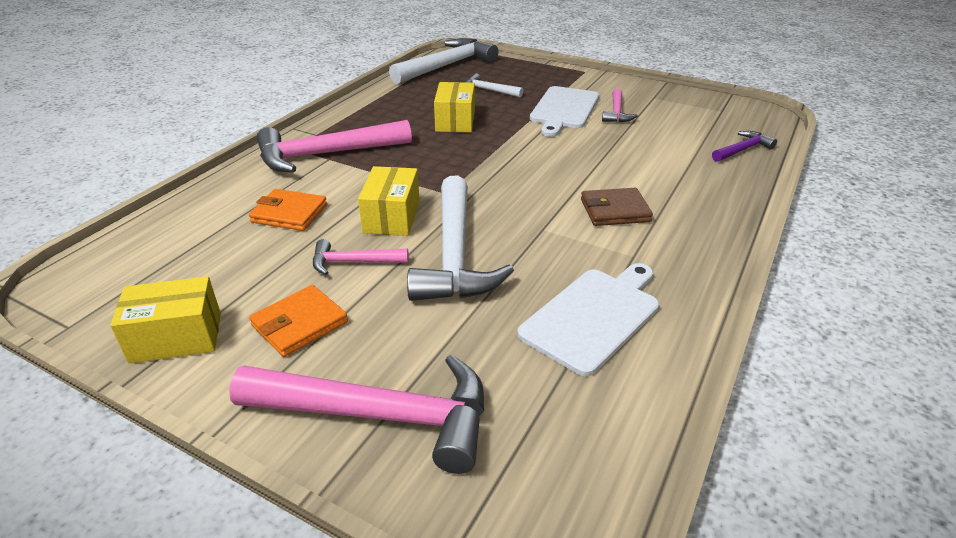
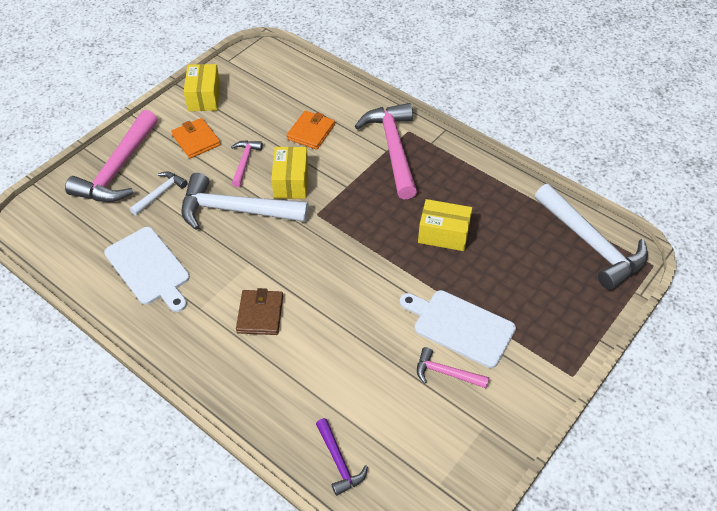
camera: 100 degrees right, 15 degrees up
yellow box [358,166,420,236] -> yellow box turned 75 degrees clockwise [271,147,308,199]
white hammer [465,73,523,98] -> white hammer moved to [130,171,188,216]

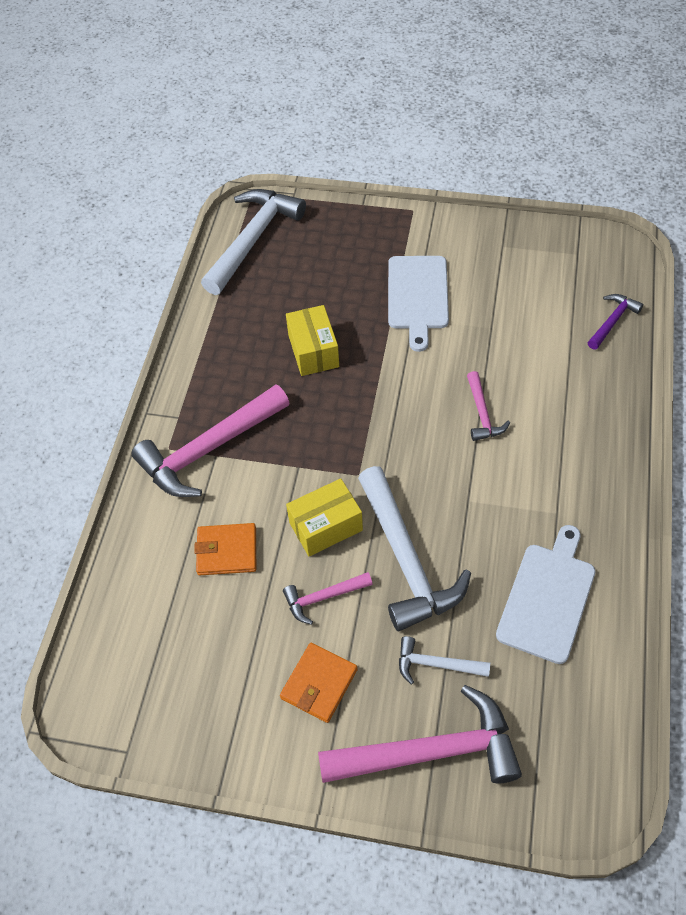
camera: 115 degrees left, 5 degrees up
yellow box [183,64,220,111] -> none
brown wallet [236,288,283,335] -> none
pink hammer [417,347,489,388] -> pink hammer moved to [467,371,510,441]

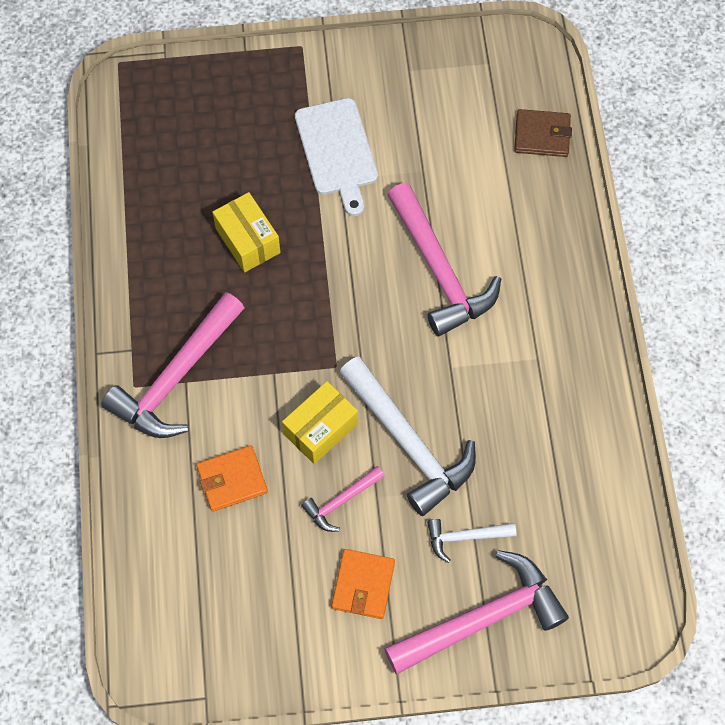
camera: 20 degrees left, 10 degrees up
white hammer [201,189,306,295] -> none
pink hammer [467,371,510,441] -> pink hammer [388,183,501,336], size x2.02
white cutting board [496,525,595,664] -> none
purple hammer [587,294,643,350] -> brown wallet [514,109,572,157]

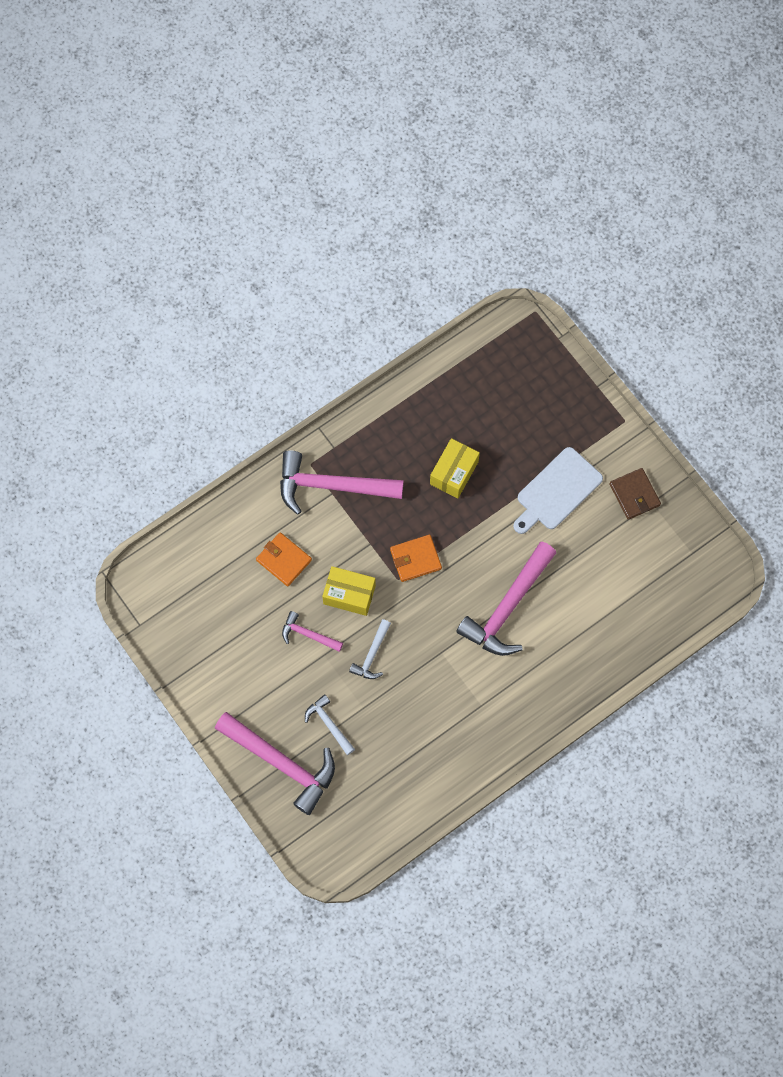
camera: 60 degrees right, 5 degrees up
orange wallet [332,549,395,619] -> orange wallet moved to [390,535,442,582]
white hammer [339,356,476,516] -> white hammer [349,619,391,679], size x0.49
brown wallet [514,109,572,157] -> brown wallet moved to [610,468,661,520]

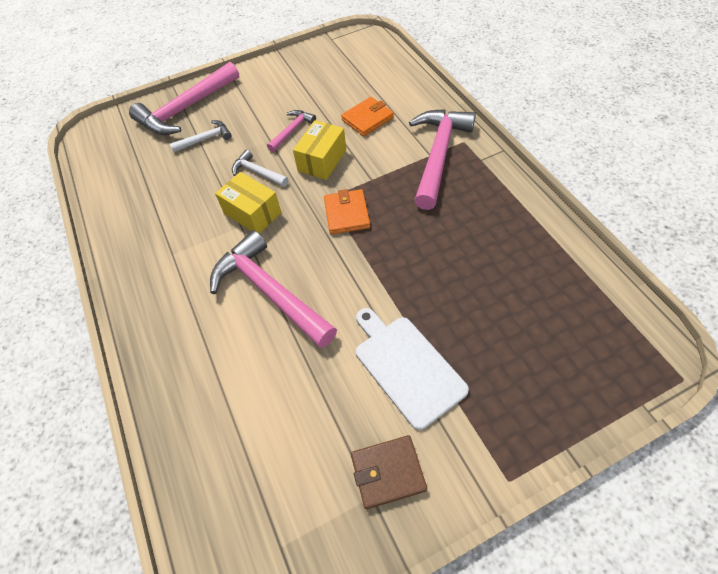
camera: 105 degrees right, 15 degrees down
yellow box [430,438,480,498] -> yellow box moved to [215,172,281,234]

